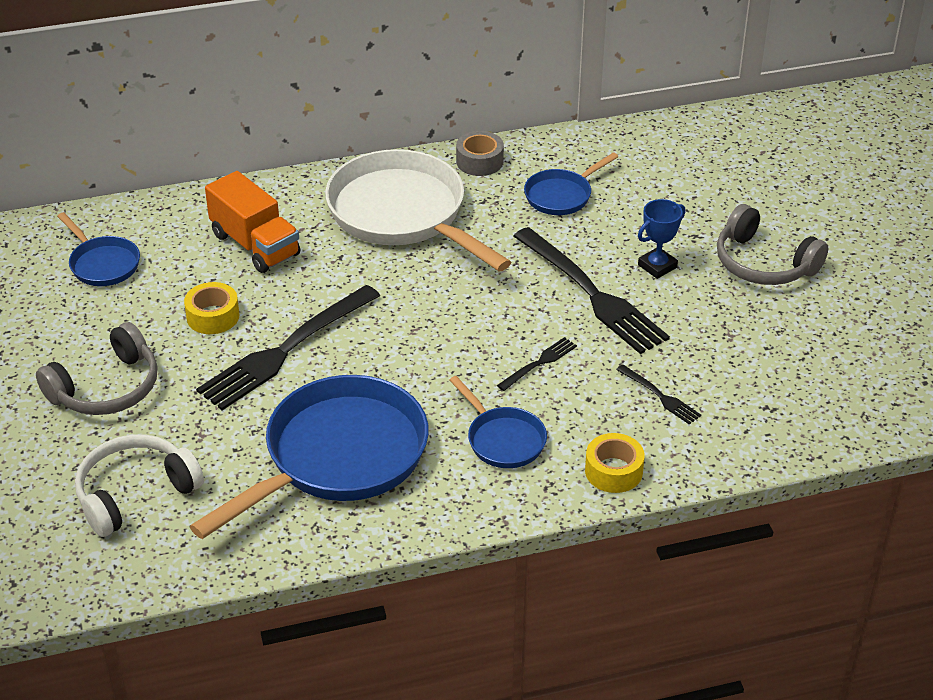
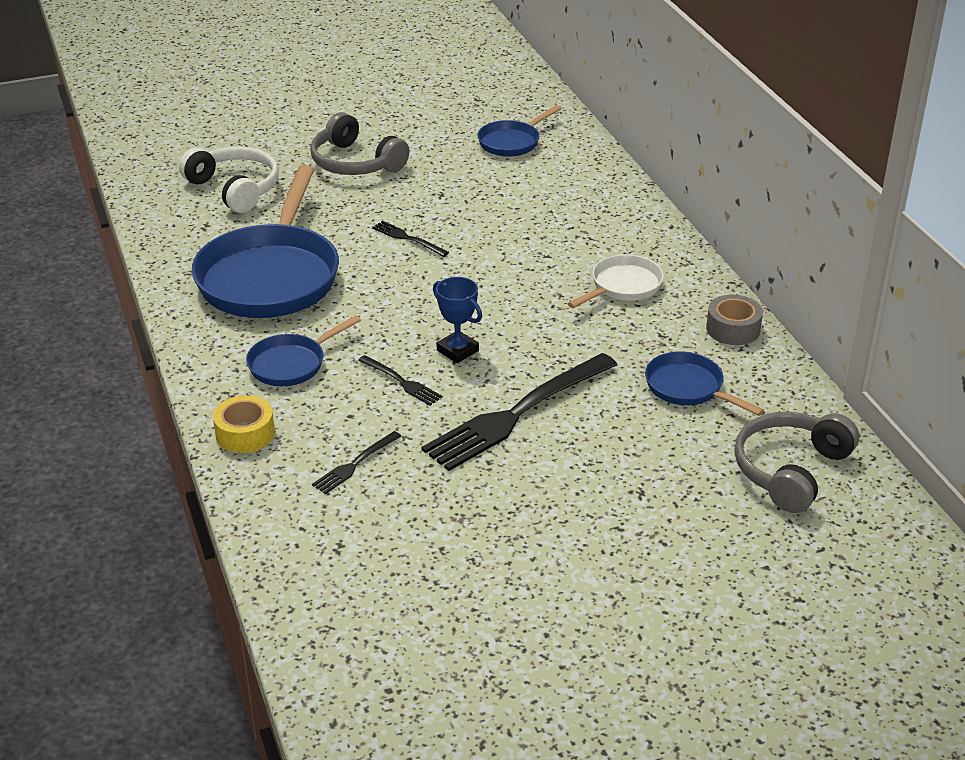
camera: 85 degrees right, 5 degrees down
yellow tape [184,282,239,334] -> none
blue pan [190,375,429,539] -> blue pan turned 60 degrees clockwise [192,165,339,318]
black fork [196,285,380,411] -> black fork [372,221,449,257], size x0.45
orange truck [205,171,300,273] -> none
white pan [325,149,511,271] -> white pan [568,255,664,308], size x0.49
blue trophy [638,199,685,279] -> blue trophy moved to [433,277,482,363]
grey headphones [717,204,828,285] -> grey headphones moved to [734,412,859,513]

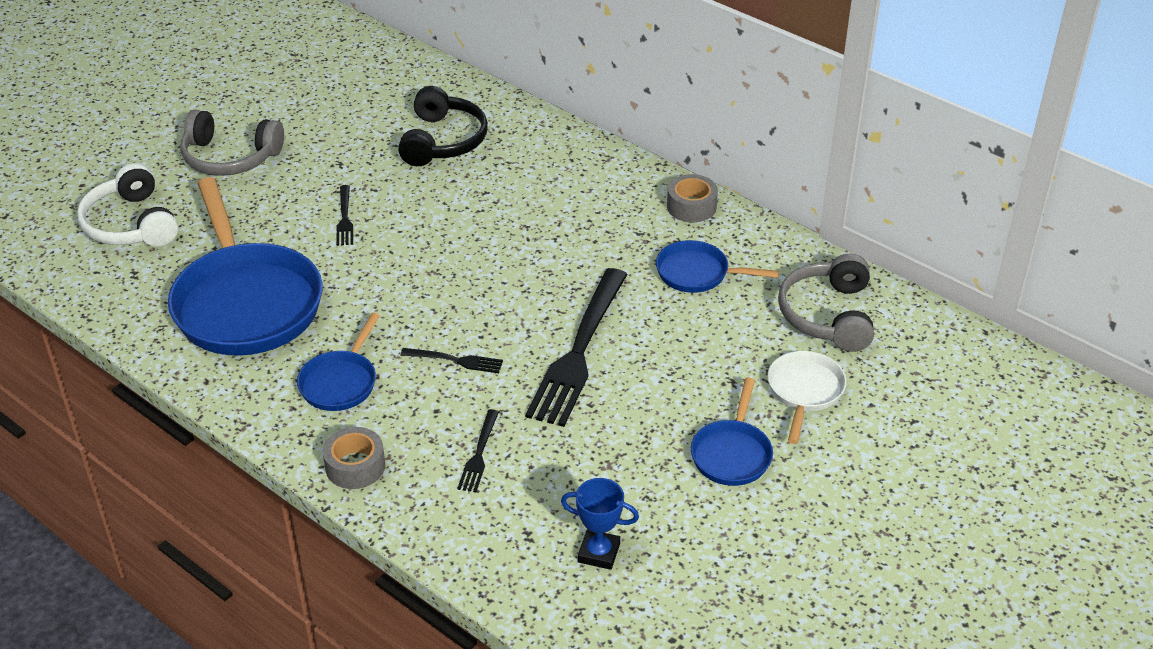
camera: 30 degrees left, 5 degrees up
white headphones [179,147,279,213] -> white headphones turned 135 degrees counterclockwise [77,163,178,247]
yellow tape [213,395,275,453] -> grey tape [323,427,385,489]
black fork [372,221,449,257] -> black fork turned 105 degrees counterclockwise [337,185,353,246]
blue trophy [433,277,482,363] -> blue trophy moved to [561,478,639,570]
blue pan [478,105,562,157] -> blue pan moved to [691,377,773,486]
white pan [568,255,664,308] -> white pan moved to [768,351,847,444]
none -> black headphones [398,86,488,166]

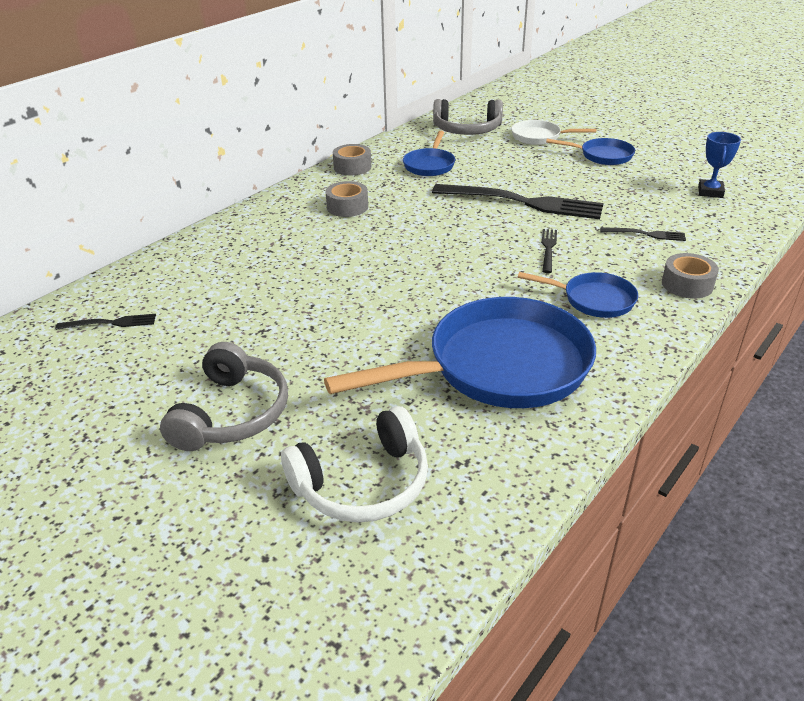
camera: 90 degrees left, 5 degrees down
black fork [337,185,353,246] -> black fork moved to [55,314,156,330]
black headphones [398,86,488,166] -> none
none -> grey tape [326,181,368,217]

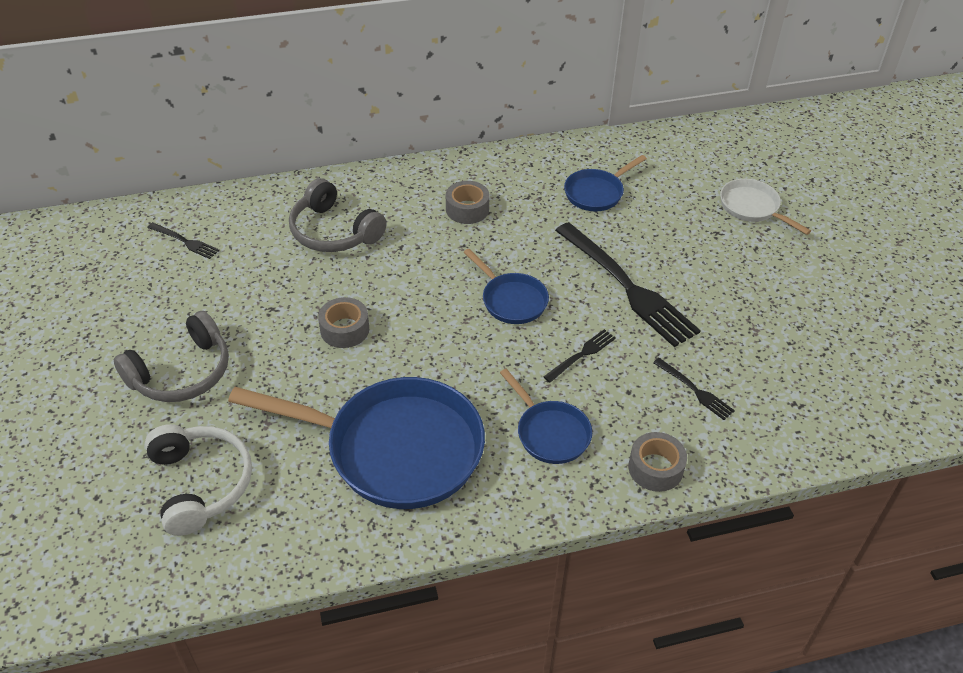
camera: 35 degrees right, 10 degrees up
white headphones [281,406,428,522] -> white headphones turned 120 degrees counterclockwise [145,424,252,536]
grey tape [333,144,371,175] -> grey tape moved to [318,297,369,348]
grey headphones [433,99,503,135] -> grey headphones moved to [289,178,387,252]
blue pan [546,138,635,165] -> blue pan moved to [463,249,549,324]
blue trophy [698,132,741,198] -> none

